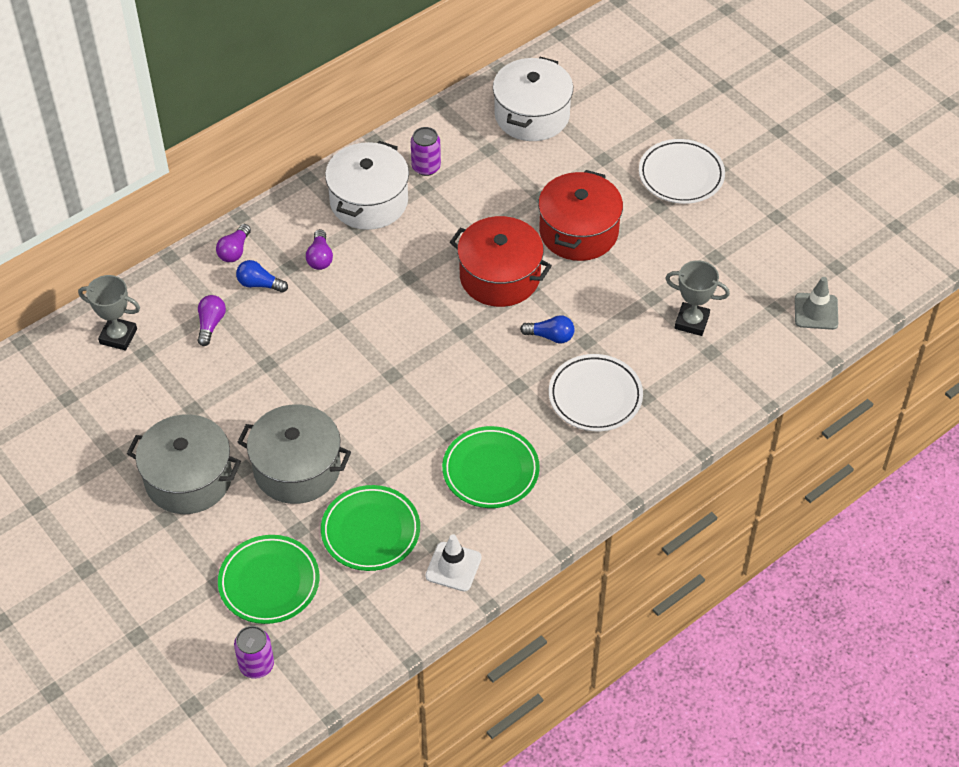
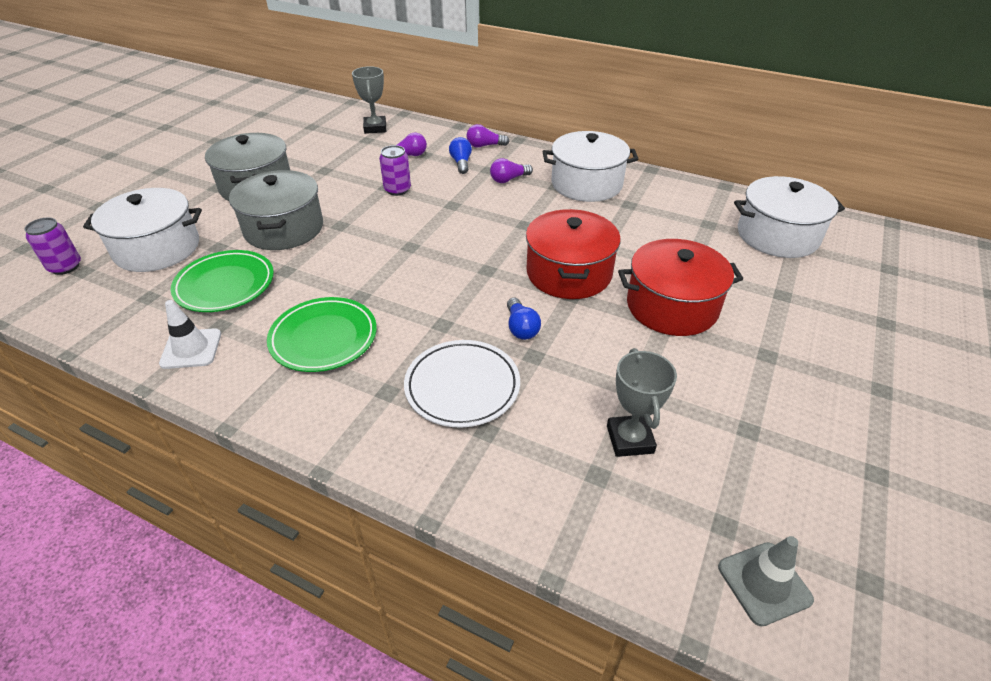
camera: 65 degrees right, 10 degrees down
green plate [218,535,319,624] -> white pot [83,188,202,272]
purple can [411,127,441,176] -> purple can moved to [379,145,411,196]
white plate [639,139,725,204] -> none

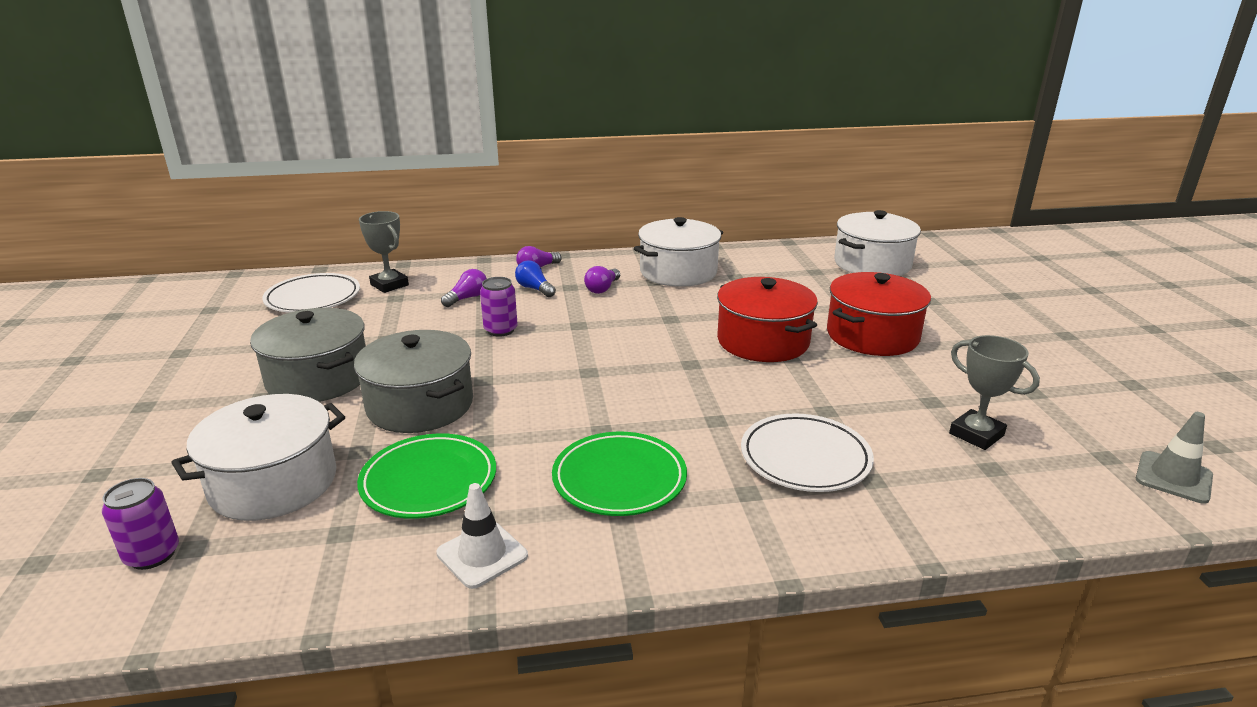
camera: 35 degrees left, 15 degrees down
blue light bulb [507,298,541,340] -> none
none -> white plate [262,273,360,313]

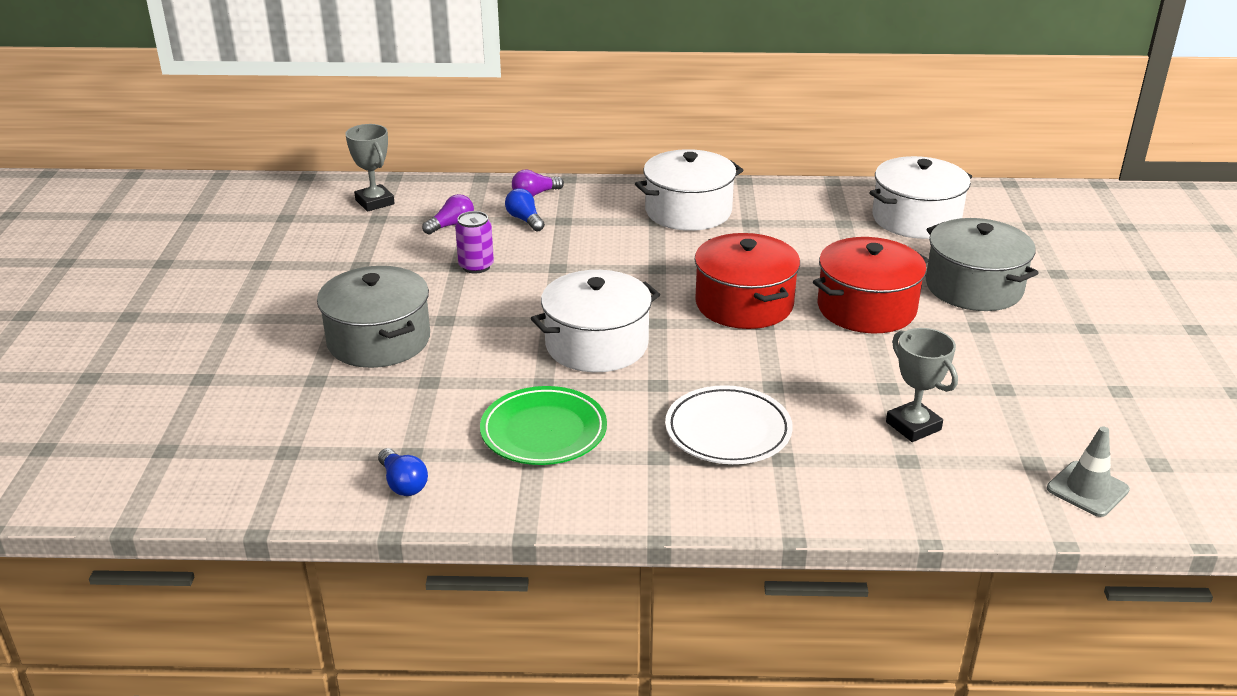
camera: 10 degrees right, 5 degrees up
purple can [102,478,179,570] -> none
white pot [171,394,345,521] -> white pot moved to [531,270,660,372]
grey pot [250,308,366,402] -> grey pot moved to [926,218,1039,311]
white plate [262,273,360,313] -> none
green plate [357,433,496,519] -> none
white traffic cone [436,483,528,589] -> blue light bulb [378,448,428,496]
purple light bulb [584,266,620,294] -> none

